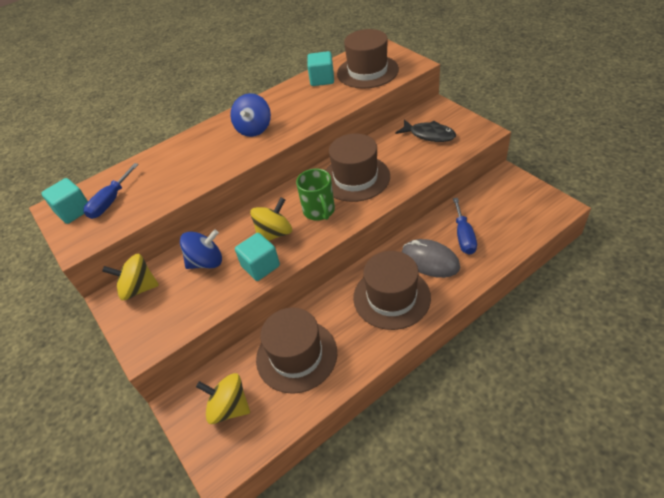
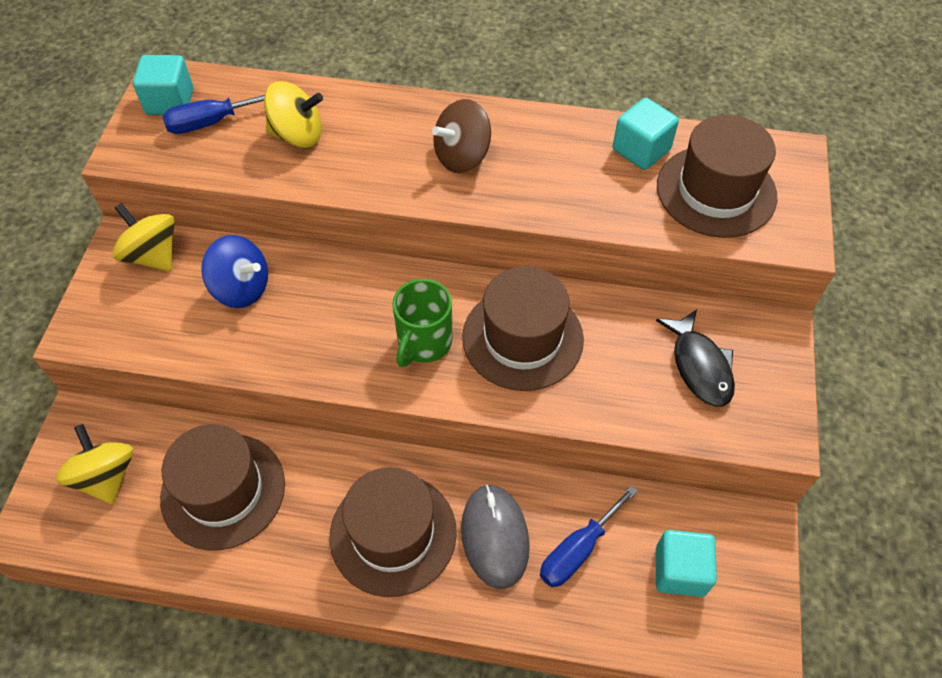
camera: 40 degrees right, 10 degrees up
blue spinning top [230,93,271,137] -> brown spinning top [432,99,491,173]
turquoise cube [235,233,280,281] -> turquoise cube moved to [656,530,717,597]
yellow spinning top [250,198,292,241] -> yellow spinning top moved to [264,81,323,148]

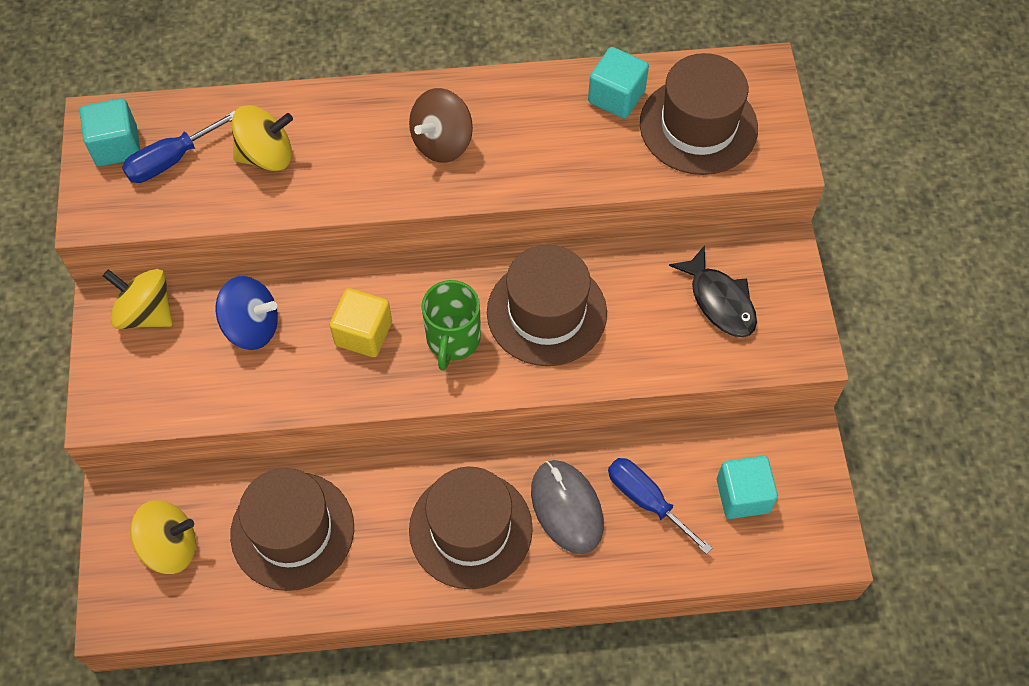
camera: 15 degrees left, 5 degrees up
yellow spinning top [56,424,133,504] -> yellow spinning top turned 120 degrees clockwise [130,500,196,574]
blue screwdriver [540,485,638,587] -> blue screwdriver turned 105 degrees clockwise [608,458,712,554]
none -> yellow cube [330,288,392,357]

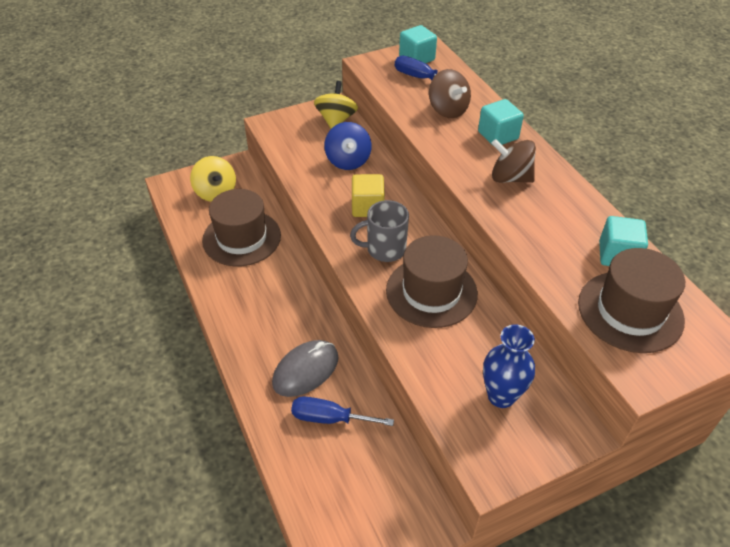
camera: 70 degrees right, 15 degrees down
yellow spinning top [232,105,293,171] -> brown spinning top [429,69,471,118]
brown hat [409,466,533,589] -> none
green mug [421,280,481,371] -> grey mug [350,200,409,262]
blue screwdriver [608,458,712,554] -> blue screwdriver turned 105 degrees counterclockwise [291,396,394,426]
black fish [669,245,757,337] -> blue vase [483,324,535,408]
turquoise cube [717,456,778,519] -> turquoise cube moved to [478,99,524,145]

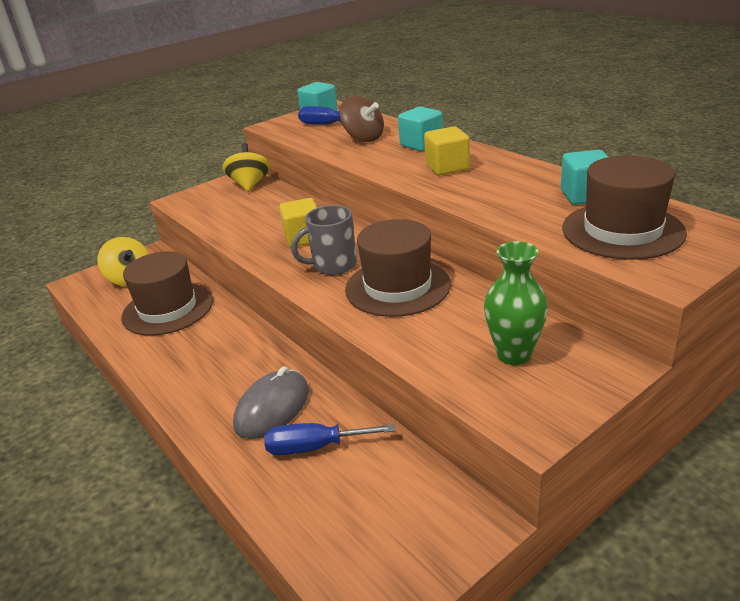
camera: 10 degrees left, 15 degrees down
blue spinning top [324,122,372,170] -> none
blue vase [483,324,535,408] -> green vase [484,241,548,365]
brown spinning top [491,139,536,183] -> yellow cube [424,126,470,176]

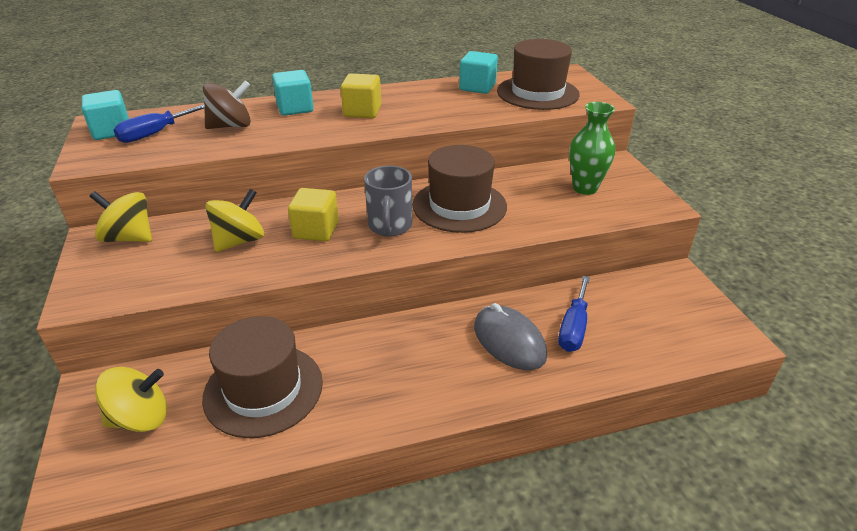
camera: 70 degrees left, 5 degrees up
none -> yellow spinning top [205,189,264,252]

